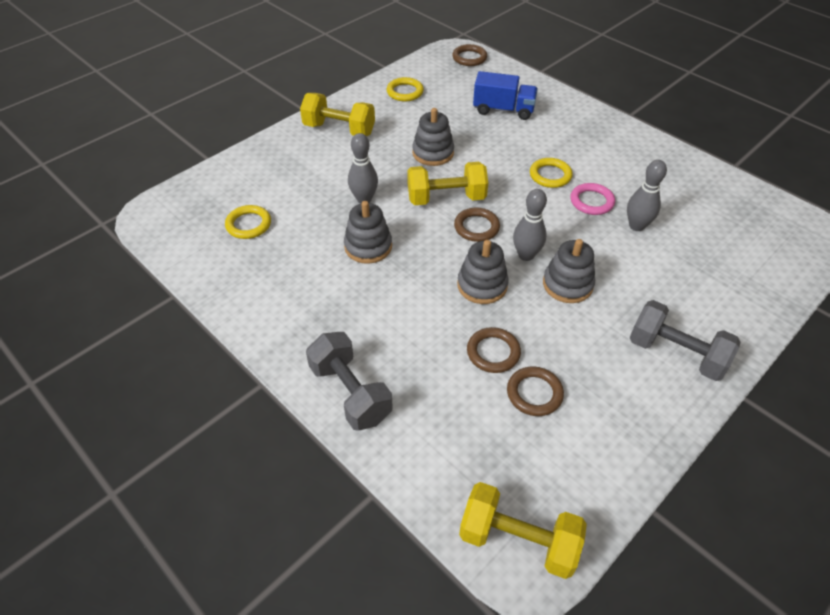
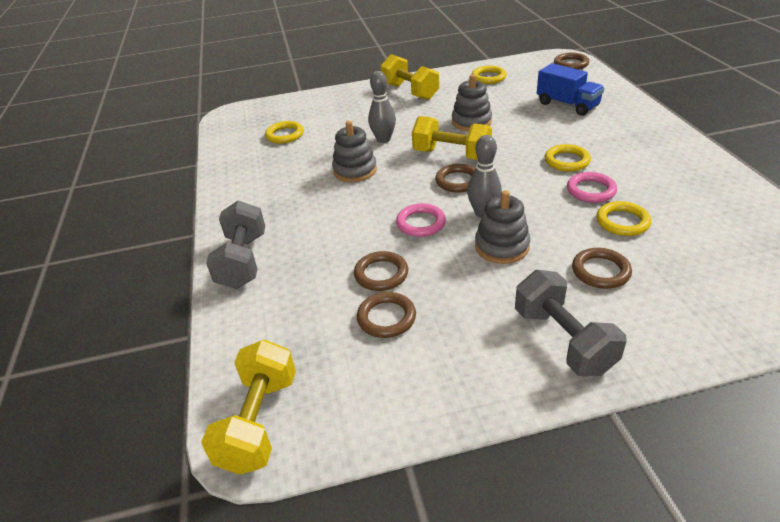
camera: 35 degrees right, 10 degrees down
grey stacking toy [457,240,509,304] -> pink ring [396,203,446,237]
yellow dumbbell [459,482,587,579] -> yellow dumbbell turned 45 degrees clockwise [201,340,296,475]
grey bowling pin [627,160,667,231] -> yellow ring [596,201,651,236]
none -> brown ring [572,248,632,289]

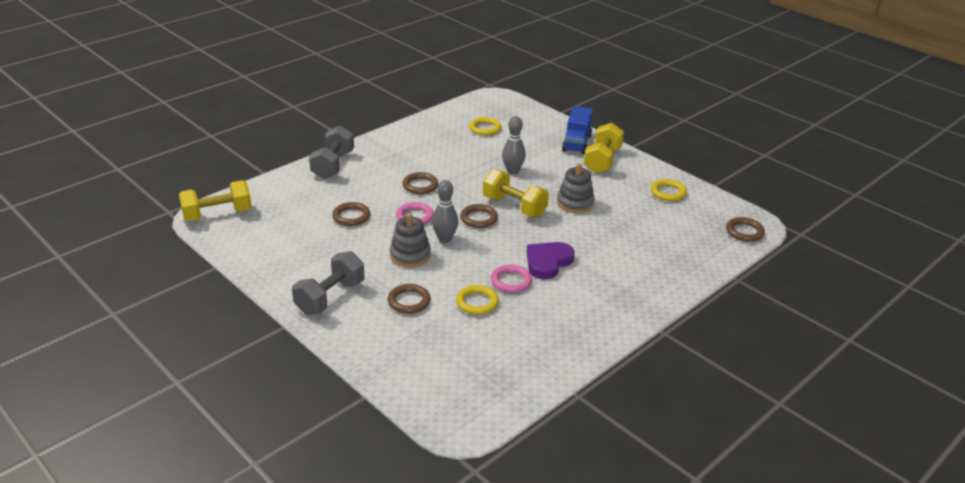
camera: 55 degrees right, 5 degrees down
grey dumbbell [206,200,265,289] -> grey dumbbell turned 45 degrees counterclockwise [309,126,354,179]
grey stacking toy [332,121,377,182] -> none
brown ring [357,292,416,338] -> brown ring moved to [402,172,438,194]
yellow dumbbell [412,116,492,160] -> yellow dumbbell turned 45 degrees counterclockwise [483,169,549,217]
blue truck [537,63,604,116] -> blue truck moved to [562,106,593,154]
yellow ring [545,144,591,172] -> purple heart [527,242,574,279]

